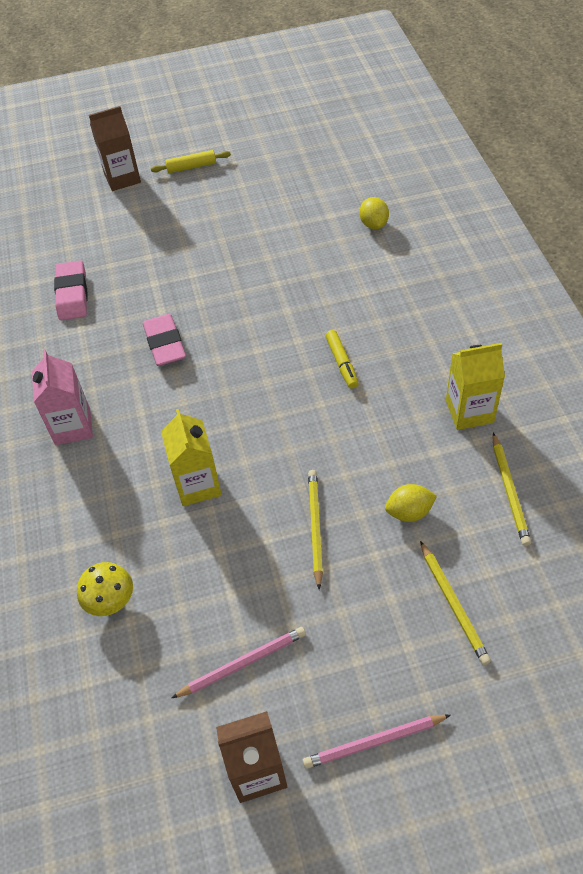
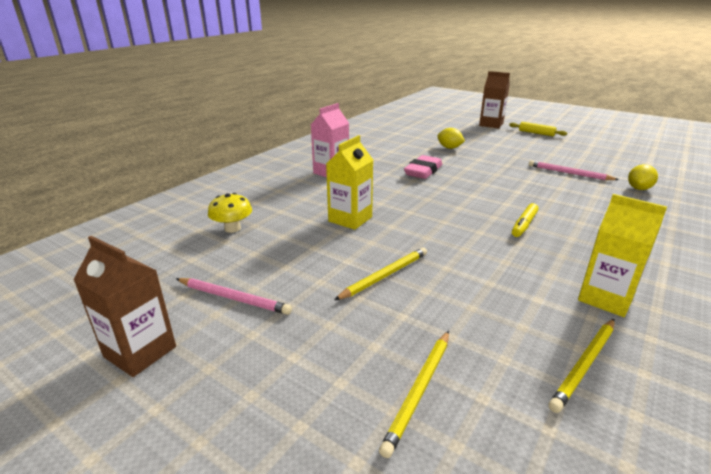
camera: 45 degrees right, 25 degrees down
pink eraser [54,260,88,320] -> none
pink pencil [303,715,451,769] -> pink pencil moved to [529,160,619,180]
yellow lemon [385,484,437,522] -> yellow lemon moved to [437,128,465,149]

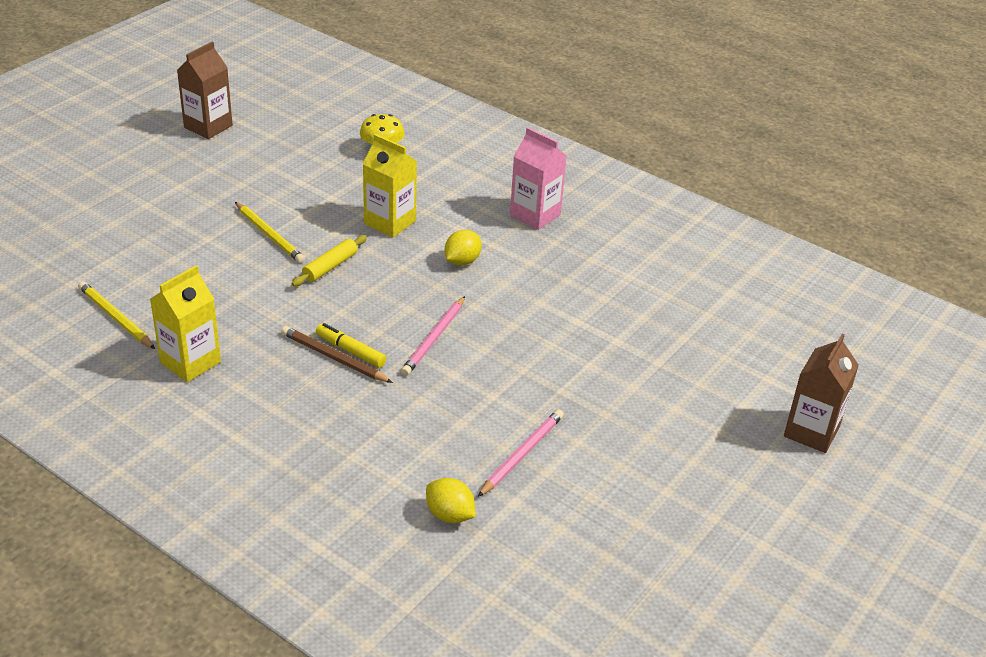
camera: 90 degrees right, 10 degrees up
pink pencil [177,278,292,315] -> pink pencil moved to [401,296,465,376]
yellow pencil [379,331,449,458] -> none
pink eraser [404,155,442,179] -> none
yellow lemon [437,128,465,149] -> yellow lemon moved to [445,230,482,265]
yellow rolling pin [509,122,567,136] -> yellow rolling pin moved to [291,235,367,287]
none -> brown pencil [281,326,393,383]

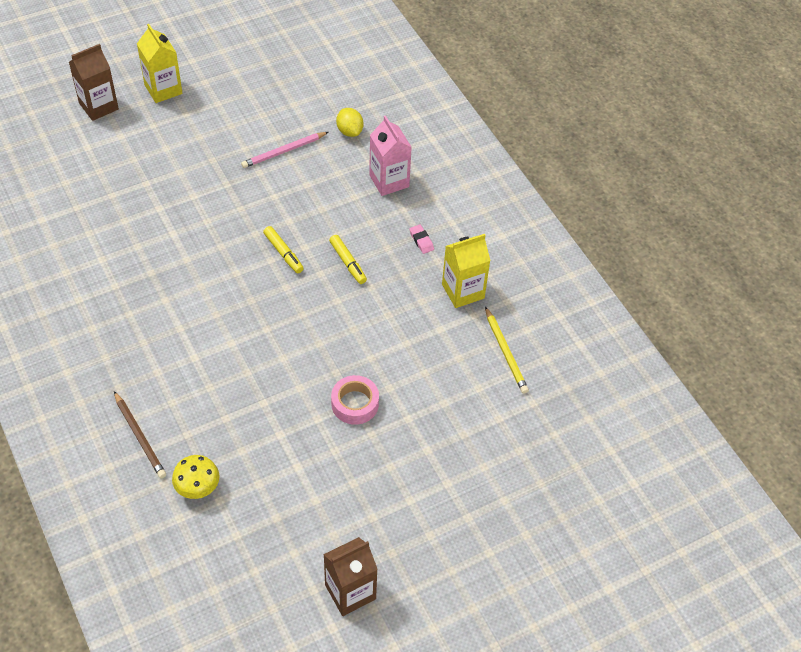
camera: 155 degrees left, 15 degrees up
yellow pencil [235,202,305,263] -> pink tape [331,375,379,425]
brown pencil [281,326,393,383] -> brown pencil moved to [114,391,166,478]
yellow rolling pin [291,235,367,287] -> none
yellow carton [363,134,417,238] -> yellow carton moved to [137,24,183,103]
pink pencil [401,296,465,376] -> yellow marker [263,226,304,273]
yellow lemon [445,230,482,265] -> none
pink carton [510,127,567,230] -> pink carton moved to [369,116,412,196]
none -> pink eraser [409,224,434,254]

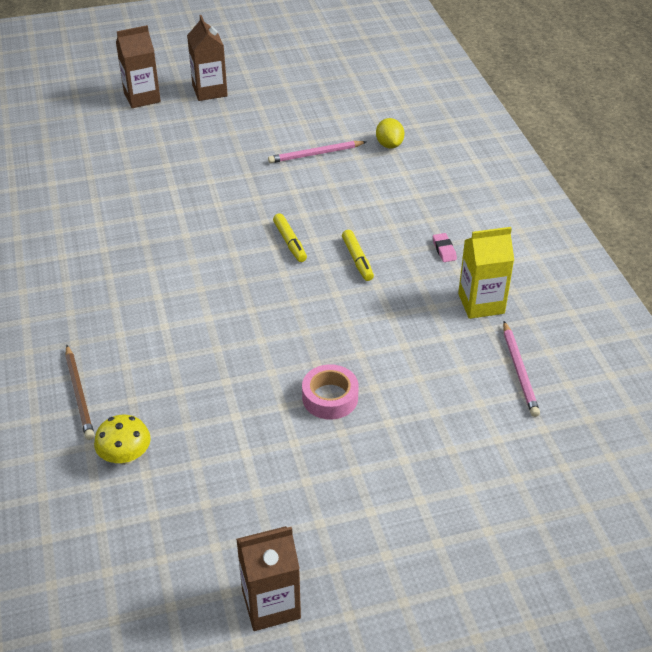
camera: 15 degrees right, 10 degrees down
yellow carton [137,24,183,103] -> brown carton [187,15,228,101]
pink carton [369,116,412,196] -> none
yellow pencil [485,307,529,394] -> pink pencil [503,321,540,417]

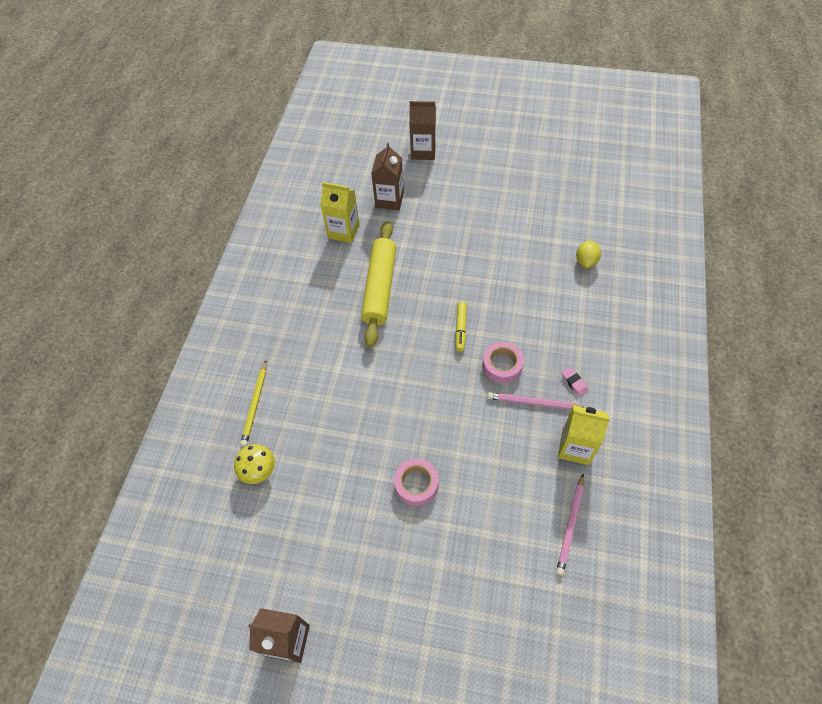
camera: 30 degrees right, 15 degrees up
brown pencil [65,345,95,440] -> yellow pencil [240,360,267,446]
brown carton [187,15,228,101] -> brown carton moved to [371,143,404,210]
pink pencil [268,141,366,163] -> pink pencil moved to [488,392,585,410]
yellow marker [342,230,374,281] -> pink tape [482,342,524,383]
pink eraser [433,233,457,262] -> pink eraser turned 45 degrees counterclockwise [562,367,589,397]
none -> yellow carton [320,182,360,243]
none -> yellow rolling pin [361,221,396,347]

